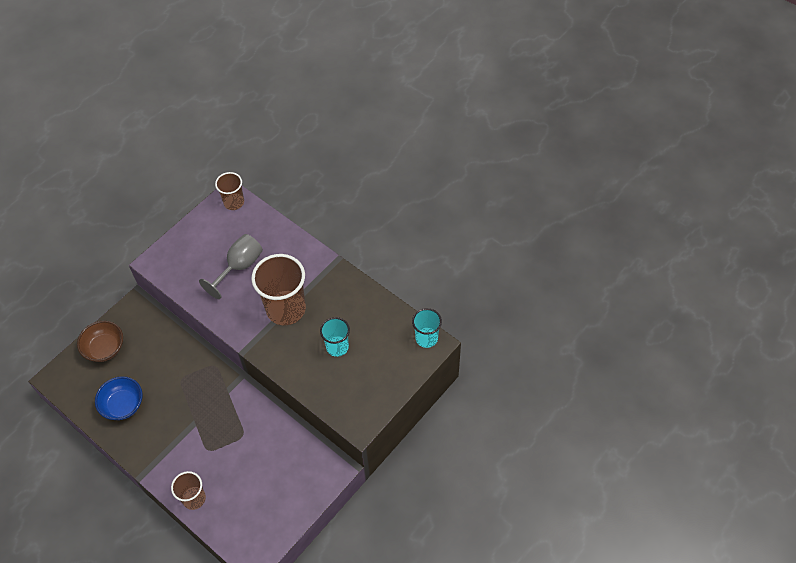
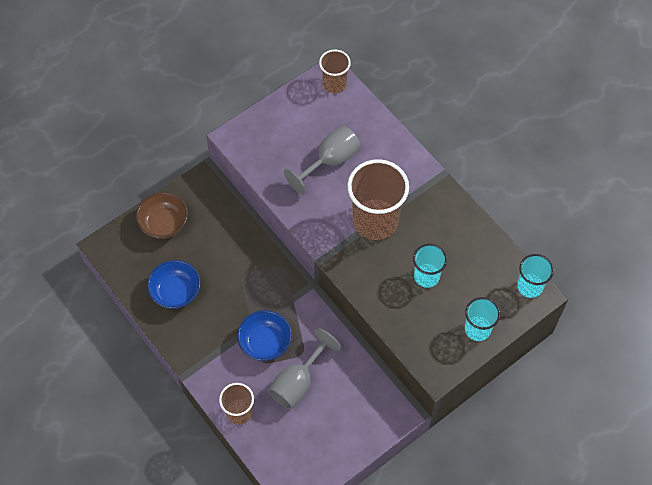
camera: 10 degrees right, 5 degrees up
none -> blue bowl [237,310,292,361]
none -> grey goblet [268,328,341,409]
none -> turquoise cup [465,297,500,341]

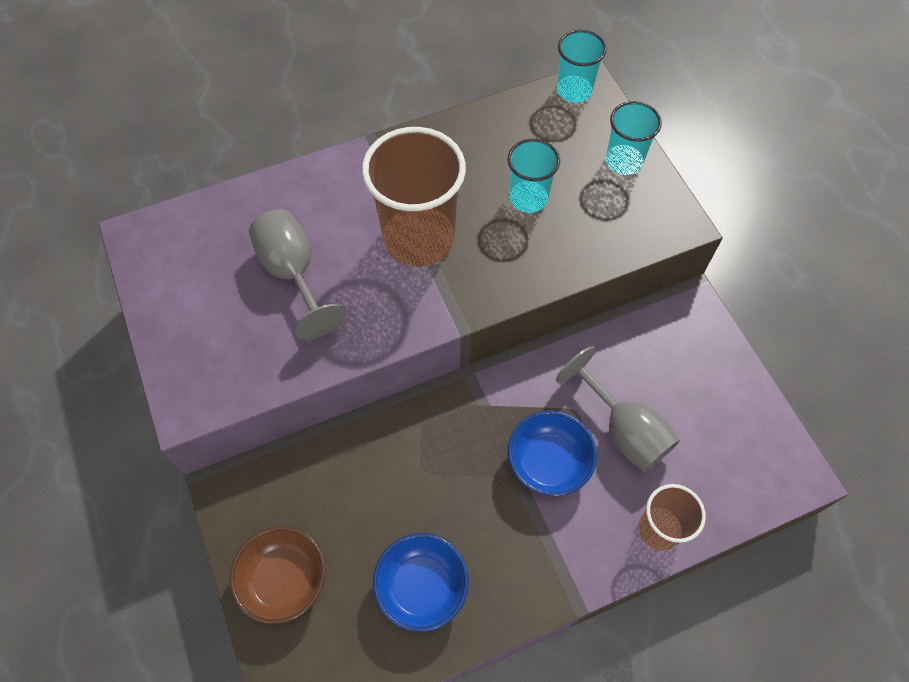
camera: 75 degrees left, 0 degrees up
brown cup [319,49,351,93] -> none

